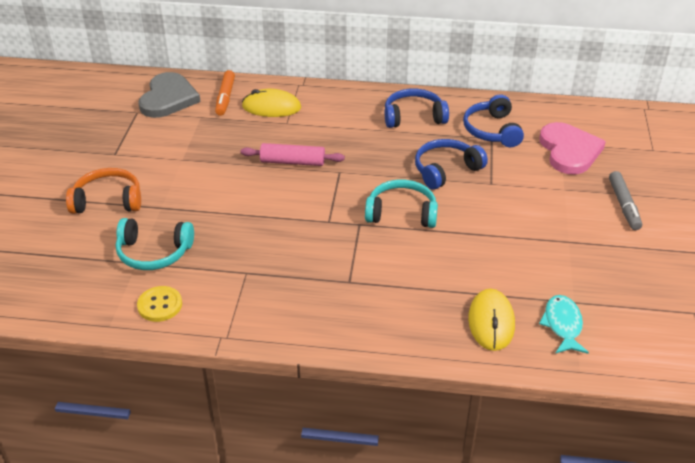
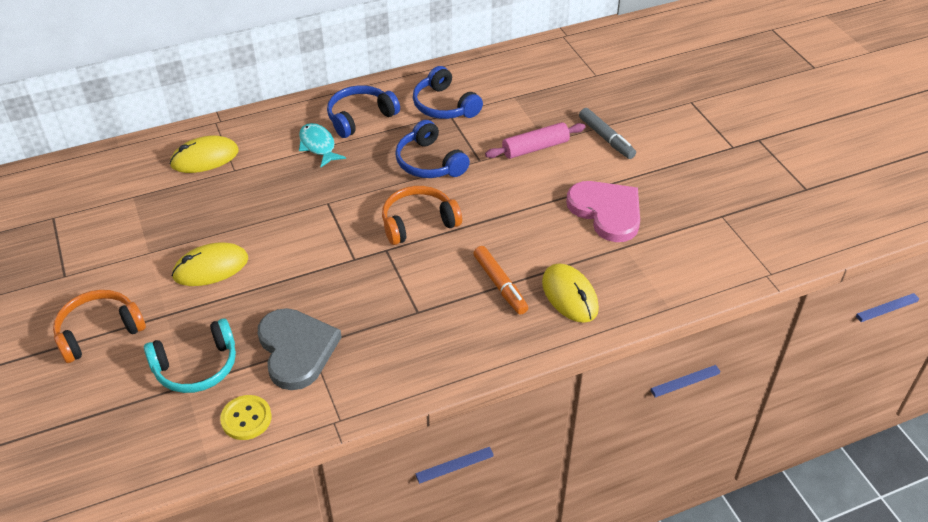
camera: 30 degrees left, 5 degrees up
grey heart [138,72,201,118] -> grey heart moved to [258,308,342,390]
orange marker [215,70,235,116] -> orange marker moved to [473,246,528,315]
pink rolling pin [241,143,345,166] -> pink rolling pin moved to [485,122,586,159]
turquoise headphones [365,179,438,228] -> orange headphones [382,186,462,245]
blue headphones [415,139,488,190] -> blue headphones turned 60 degrees counterclockwise [395,120,470,178]
pink heart [539,122,606,174] -> pink heart moved to [566,181,640,242]
turquoise fish [539,295,589,354] -> turquoise fish moved to [299,123,346,167]
none -> yellow mouse [172,243,248,286]

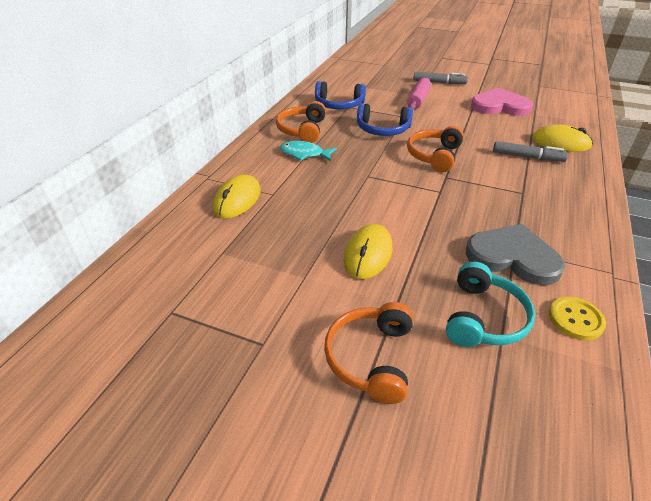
camera: 45 degrees left, 5 degrees down
blue headphones [327,85,400,138] -> orange headphones [276,101,326,143]
orange marker [473,246,528,315] -> grey marker [493,141,568,162]

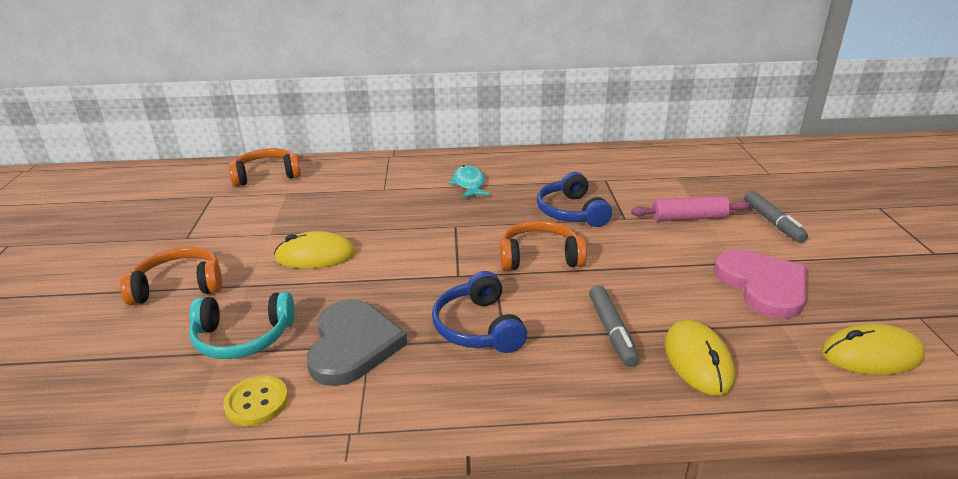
camera: 65 degrees right, 10 degrees down
yellow mouse [213,174,261,218] -> yellow mouse moved to [822,324,925,375]
orange headphones [276,101,326,143] -> orange headphones moved to [229,148,301,187]
blue headphones [315,81,366,109] -> blue headphones moved to [432,271,527,353]

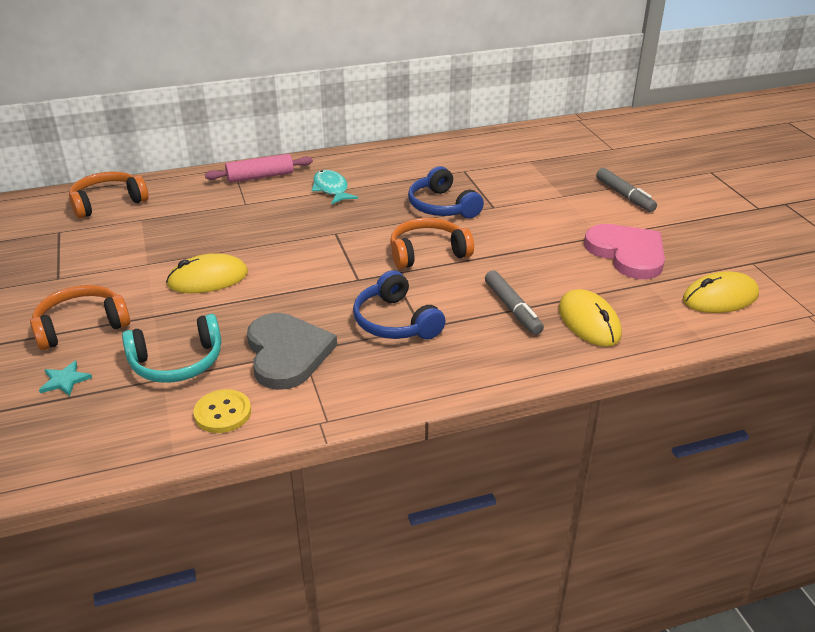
camera: 15 degrees left, 5 degrees up
pink rolling pin [631,196,750,221] -> pink rolling pin moved to [205,154,313,183]
none -> turquoise star [39,361,92,396]

